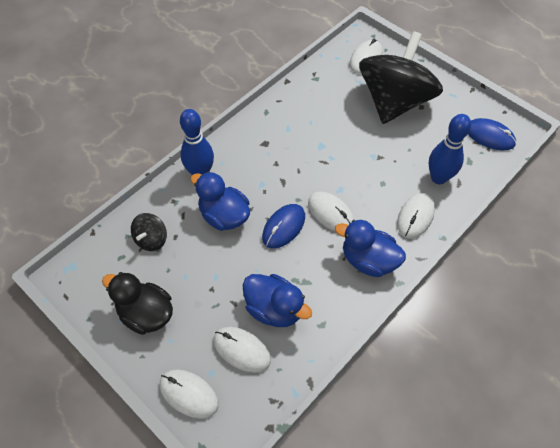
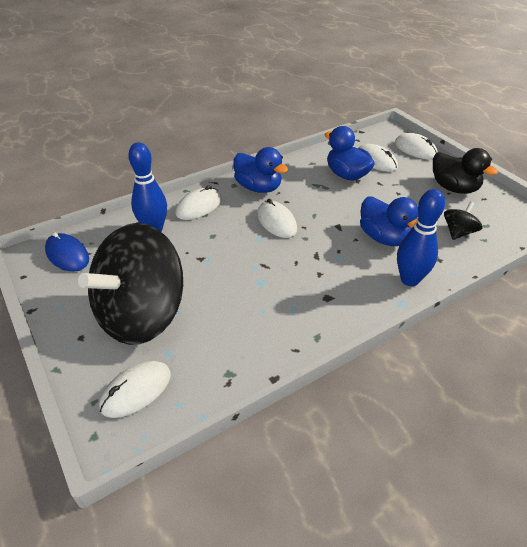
camera: 165 degrees left, 15 degrees down
blue mouse [262,204,305,249] -> none

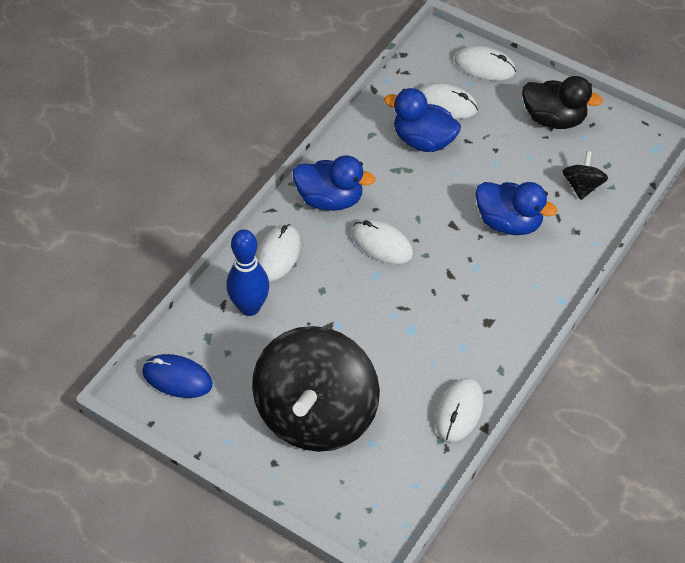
camera: 25 degrees left, 10 degrees up
white mouse [99,361,171,418] -> white mouse moved to [435,378,484,442]
blue bowling pin [397,189,445,286] -> none

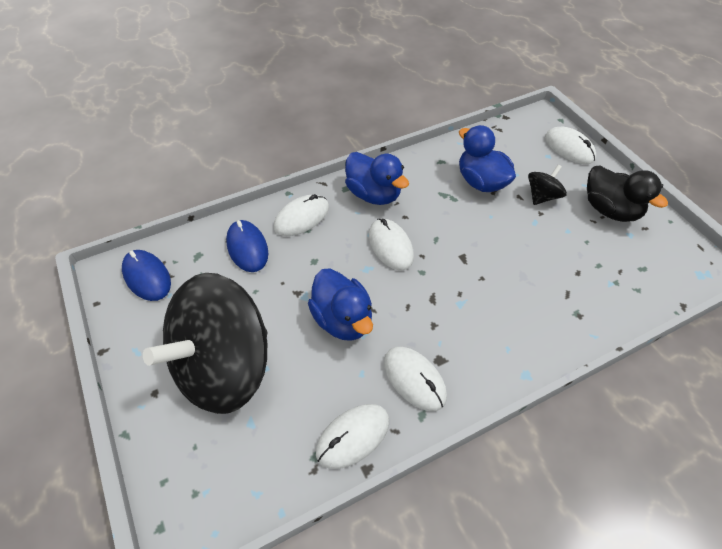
camera: 30 degrees right, 0 degrees up
blue bowling pin [226,229,269,316] -> blue mouse [226,220,268,272]
white mouse [419,83,478,119] -> white mouse moved to [384,347,447,411]
blue duck [475,182,557,235] -> blue duck moved to [308,269,373,341]
black spinning top [562,151,608,200] -> black spinning top moved to [528,164,567,205]

